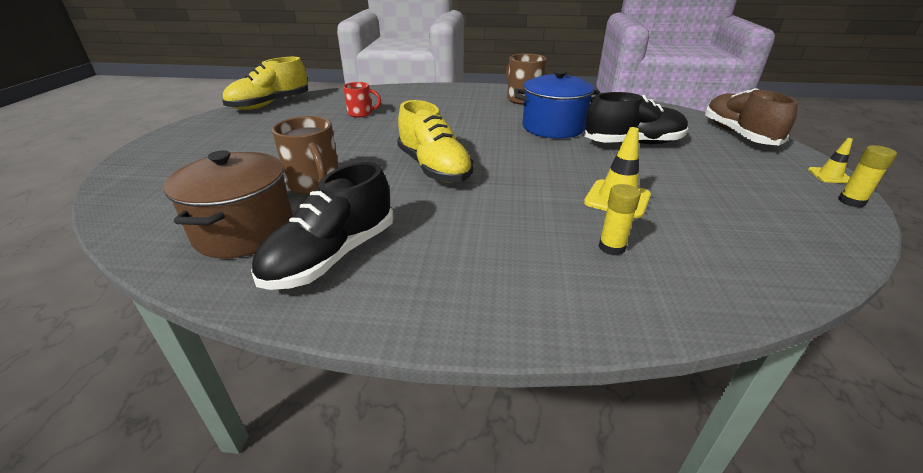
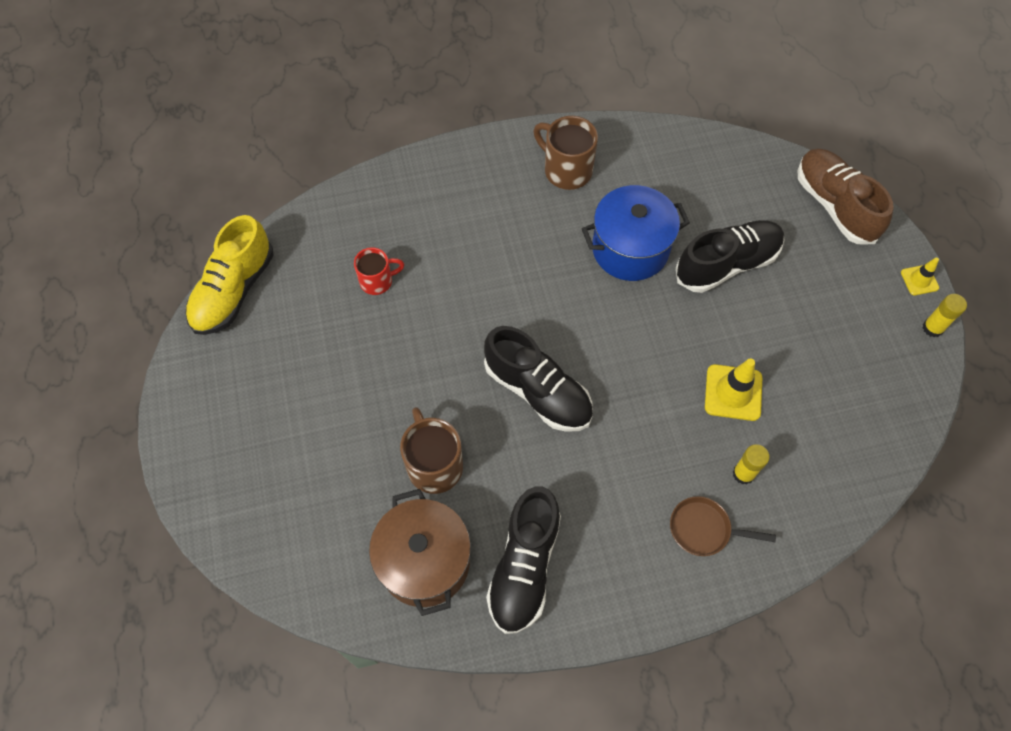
camera: 20 degrees left, 30 degrees up
brown mug [272,116,339,195] -> brown mug turned 150 degrees counterclockwise [400,407,463,494]
yellow shoe [397,100,473,183] -> black shoe [484,326,593,432]
none -> brown pan [670,496,776,556]

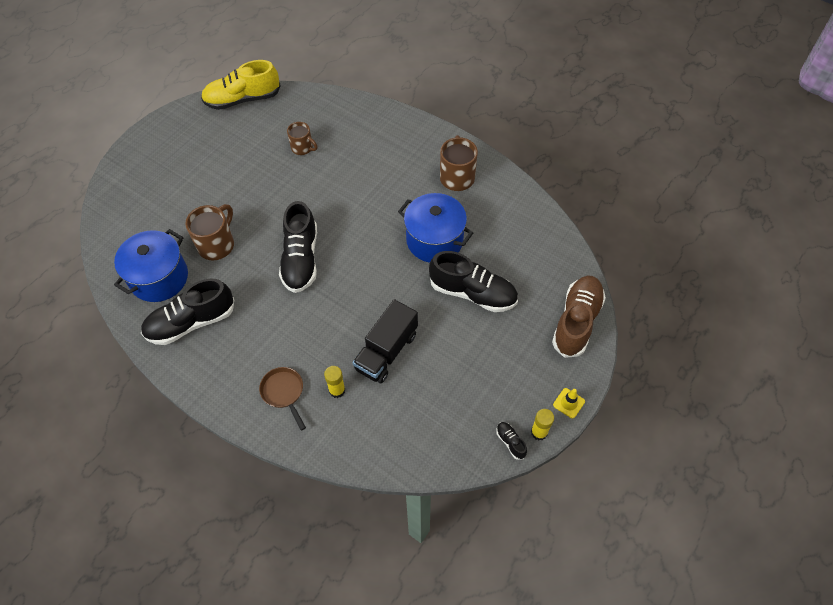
camera: 50 degrees right, 5 degrees down
red mug [354,247,404,295] -> brown mug [287,122,318,155]
brown pot [369,489,471,616] -> blue pot [114,229,188,302]
yellow traffic cone [705,358,762,421] -> black truck [353,299,418,383]
none -> black shoe [496,422,527,460]

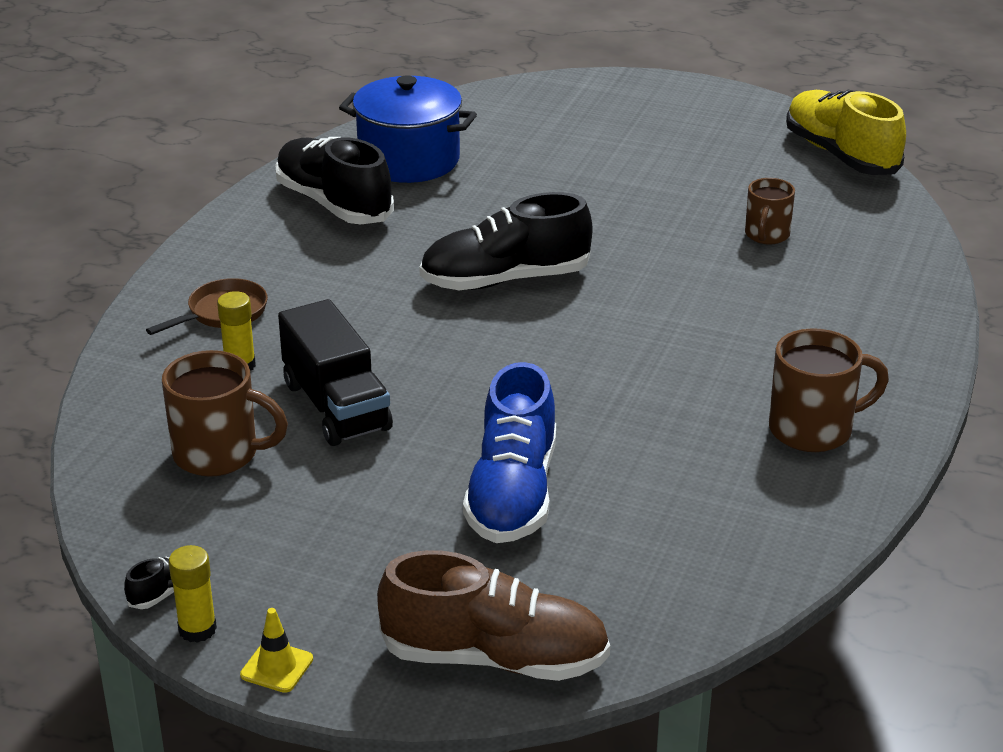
camera: 75 degrees right, 25 degrees down
brown mug [185,204,234,260] -> brown mug moved to [162,350,288,477]
black truck [353,299,418,383] -> black truck turned 135 degrees counterclockwise [278,299,393,446]
blue pot [398,193,473,263] -> none
black shoe [429,251,518,312] -> blue shoe [463,362,556,543]

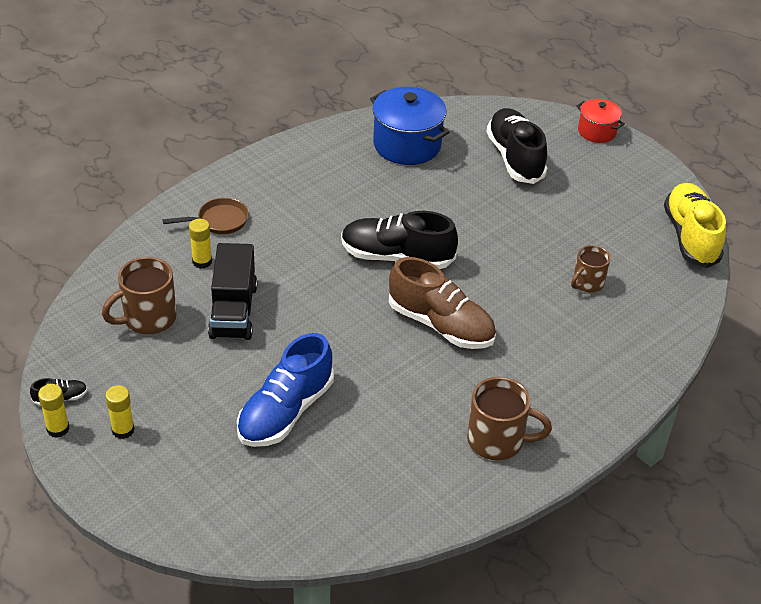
camera: 25 degrees right, 10 degrees up
brown mug [162,350,288,477] -> brown mug turned 105 degrees clockwise [102,257,177,334]
yellow traffic cone [240,608,313,693] -> none
black shoe [275,137,394,225] -> black shoe moved to [486,108,547,184]
brown shoe [377,550,610,681] -> brown shoe moved to [389,257,496,349]
none -> yellow glue stick [105,385,135,439]
none -> red pot [576,99,625,143]

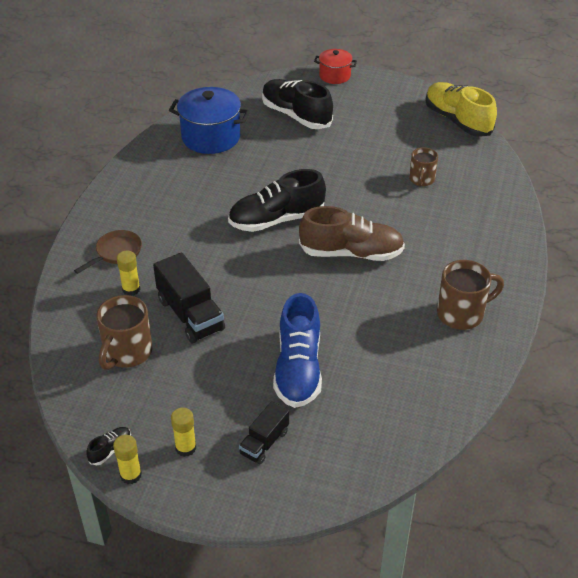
camera: 30 degrees left, 0 degrees up
none -> black truck [239,401,289,465]

